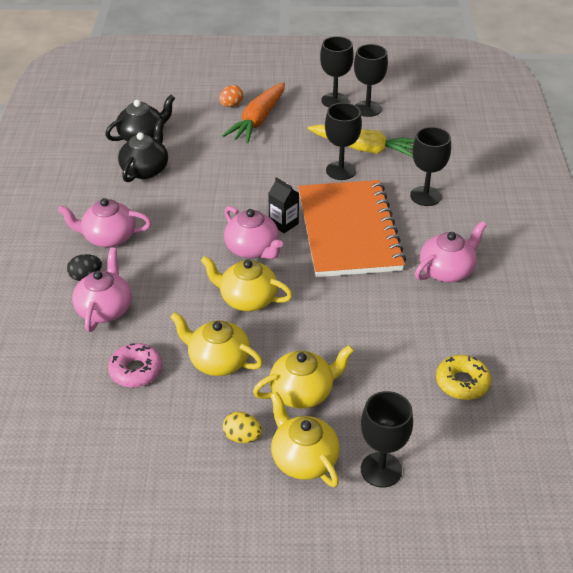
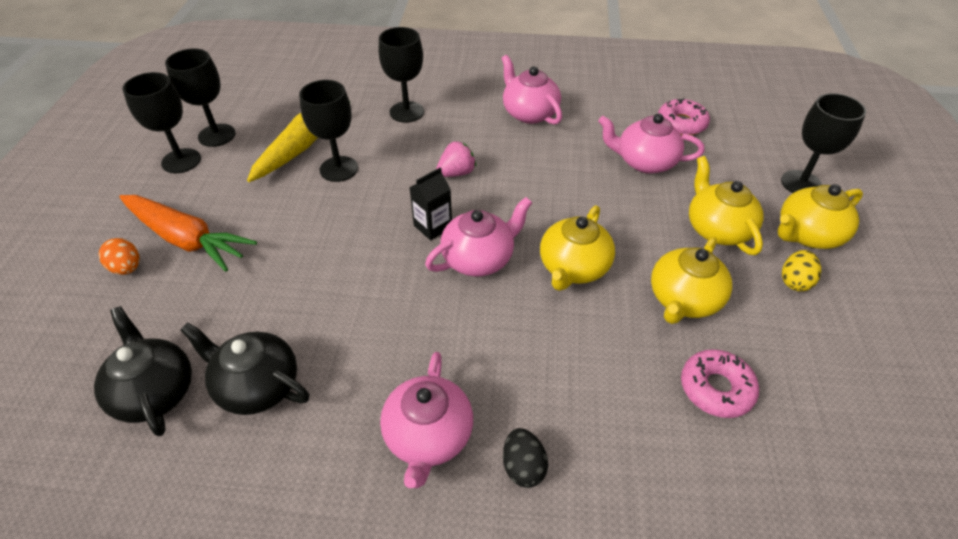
camera: 85 degrees left, 5 degrees up
pink teapot [72,247,132,332] -> pink teapot moved to [598,113,705,174]
orange notebook [298,180,406,277] -> pink strawberry [436,141,476,177]
yellow donut [436,355,491,400] -> pink donut [658,98,710,135]

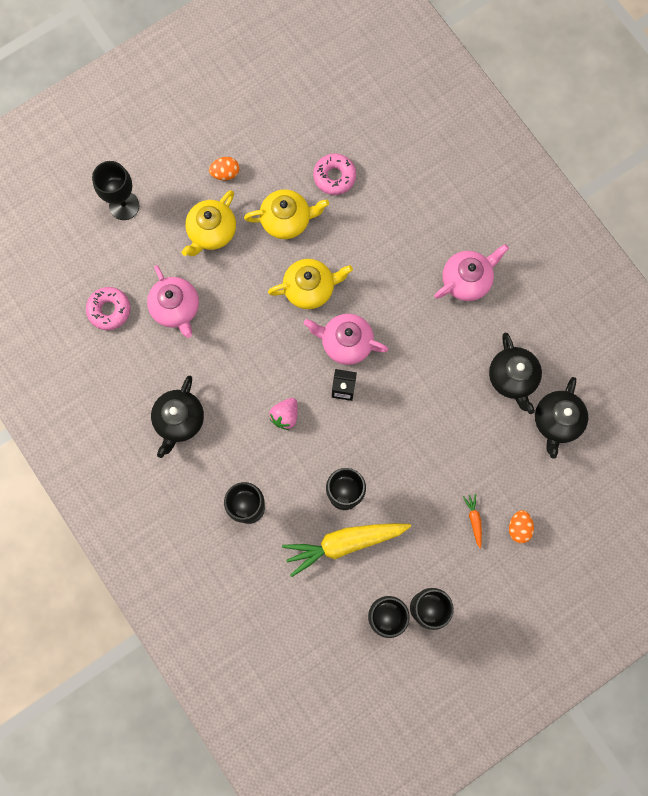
camera: 130 degrees left, 30 degrees up
orange carrot [119,195,257,272] -> orange carrot [463,494,482,548], size x0.42
pink strawberry [436,141,476,177] -> pink strawberry turned 75 degrees counterclockwise [269,398,298,430]
pink teapot [501,55,562,125] -> black teapot [151,376,204,458]
black egg [503,428,548,488] -> none
yellow teapot [778,184,863,249] -> none
yellow egg [782,250,821,291] -> orange egg [209,157,239,180]

